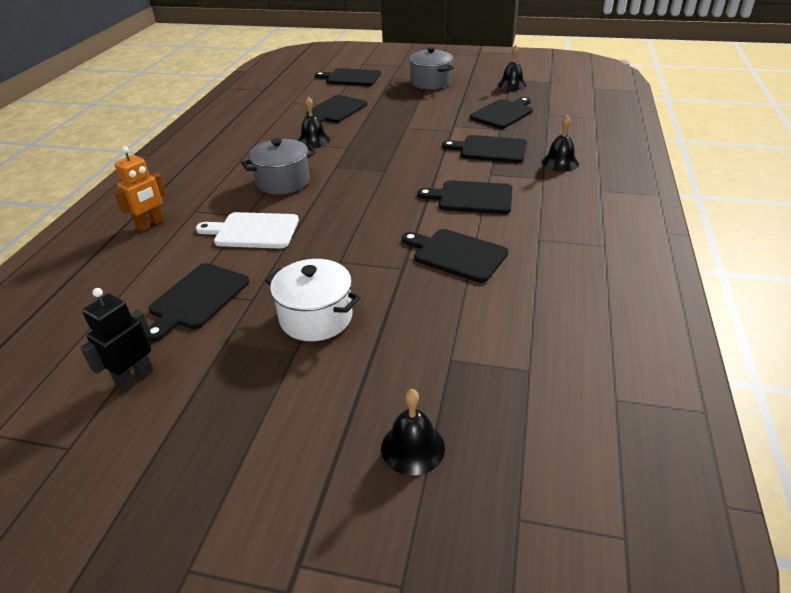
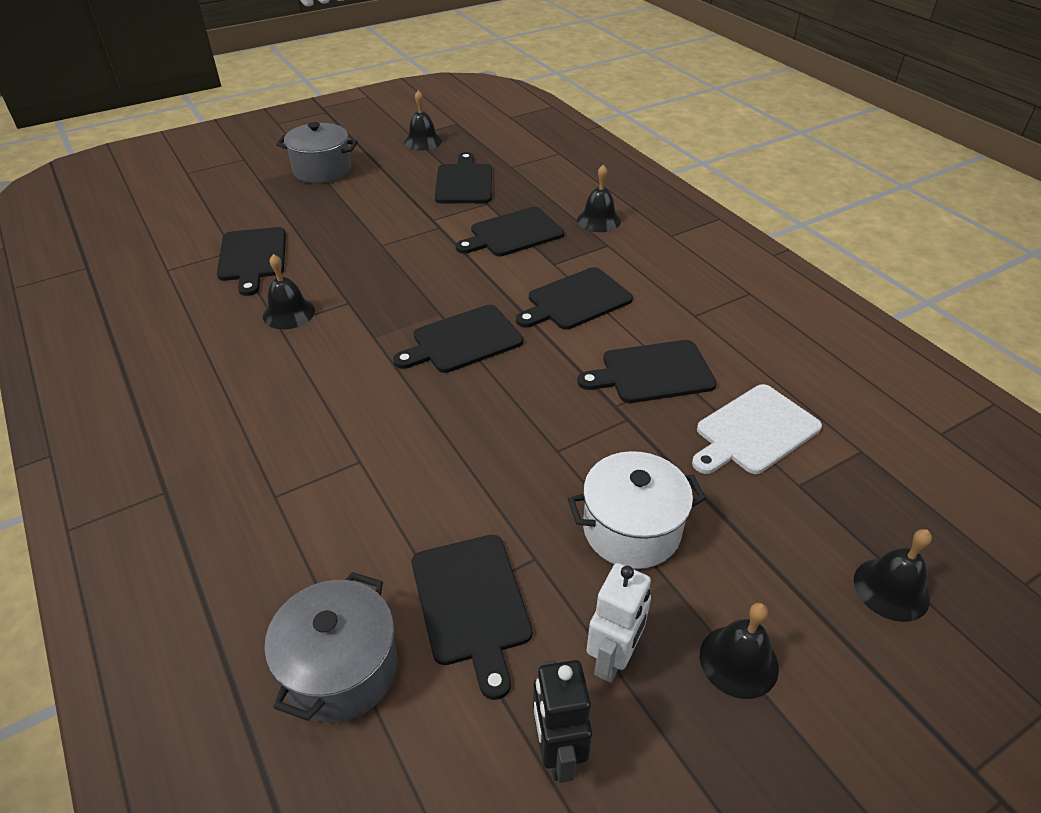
camera: 45 degrees left, 5 degrees up
orange robot [114,147,166,231] -> none
white cutting board [196,212,299,249] -> white cutting board moved to [692,384,822,474]
grey pot [241,138,316,195] -> grey pot moved to [264,572,398,723]
black cutting board [315,68,381,86] -> black cutting board moved to [393,305,523,373]
none -> white robot [586,563,651,683]
none -> black bell [700,603,779,699]

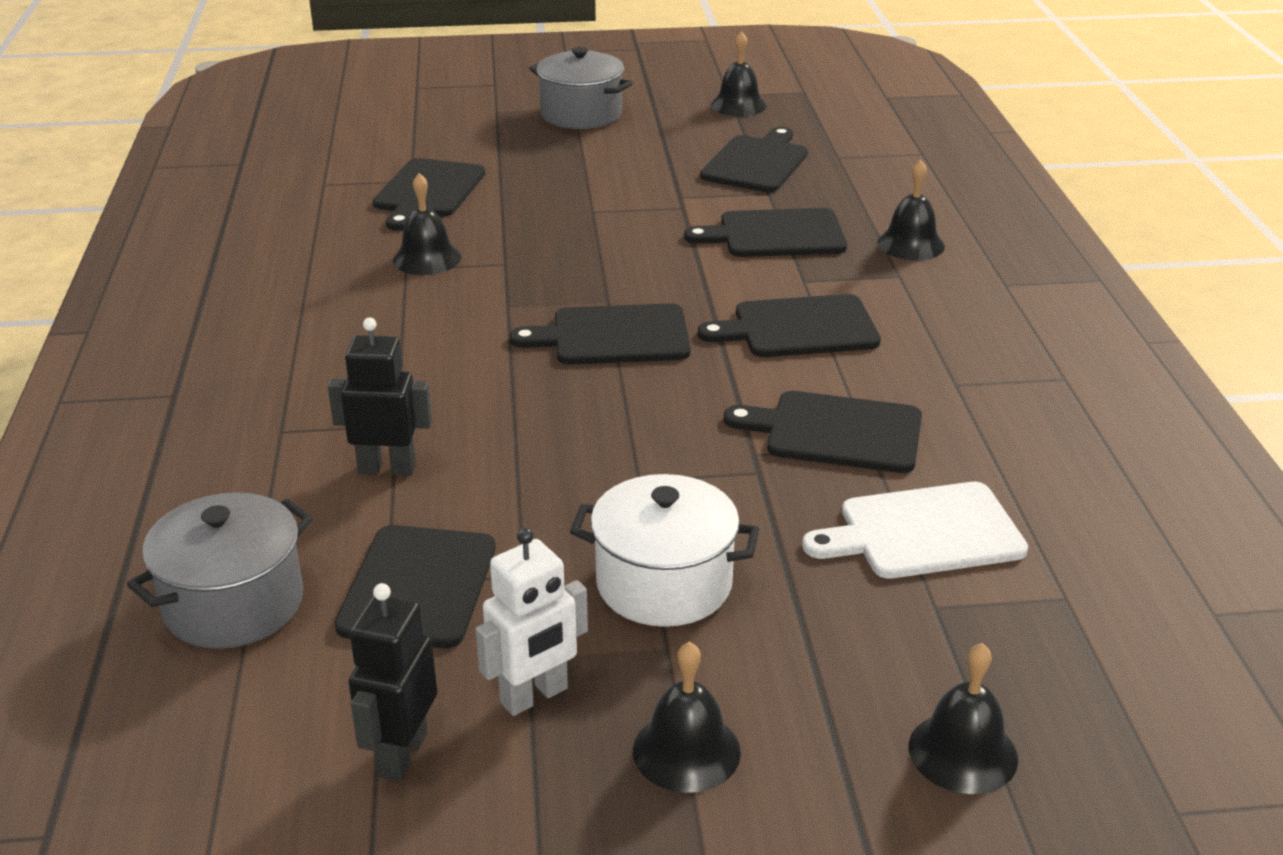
camera: 25 degrees right, 10 degrees down
none -> black robot [328,318,432,476]

